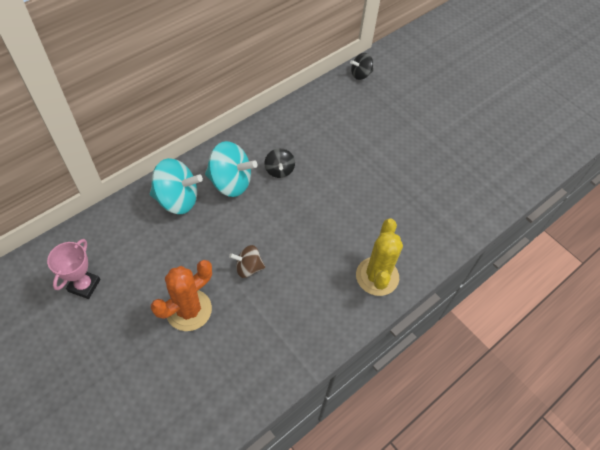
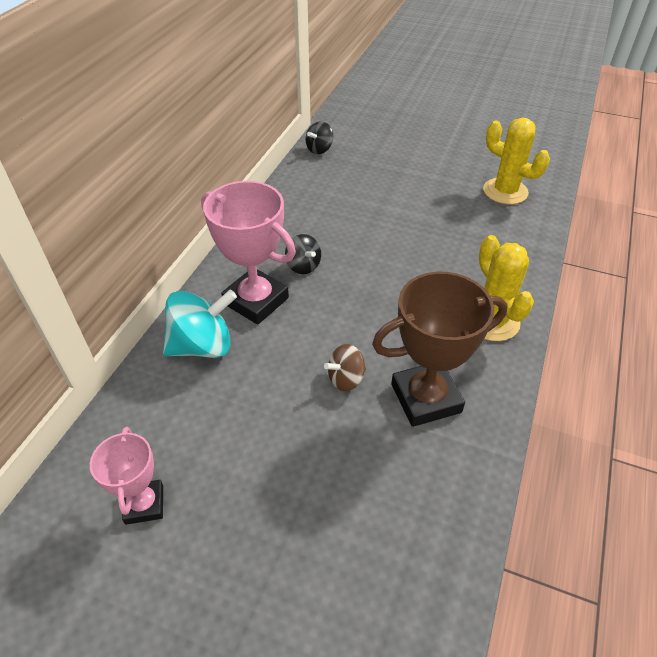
camera: 25 degrees left, 10 degrees down
orange cactus [151,260,212,331] -> none
turquoise spinning top [205,141,258,197] -> pink trophy [201,181,296,325]
none -> brown trophy [372,272,508,427]
none -> yellow cactus [483,117,550,205]

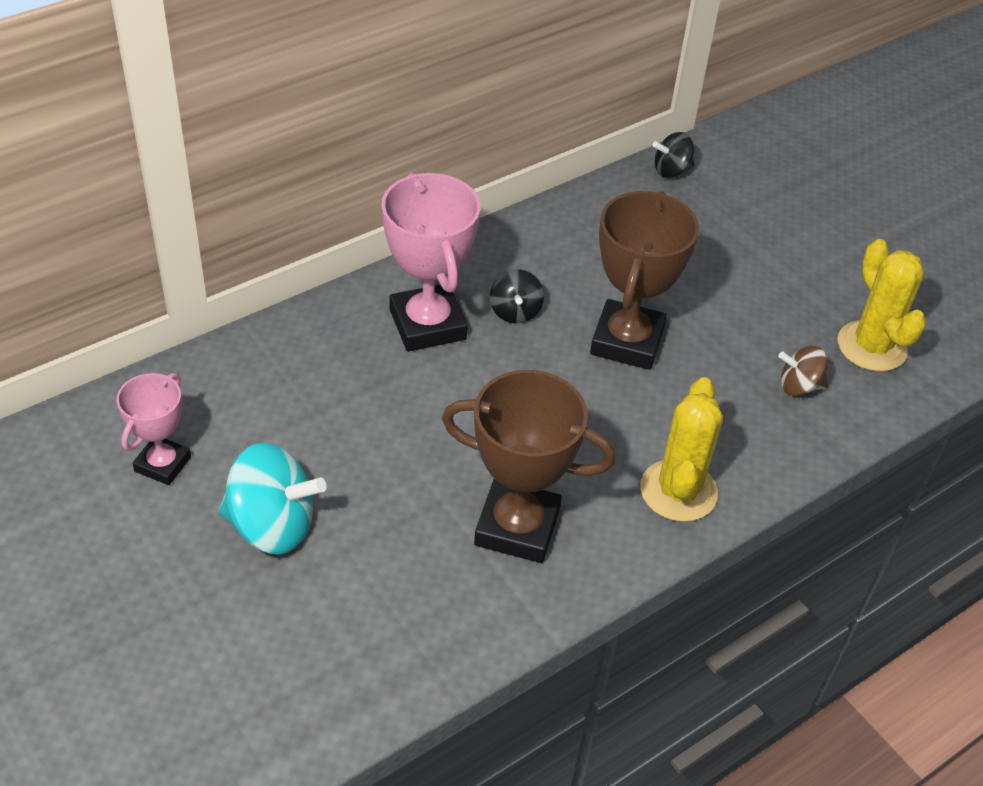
camera: 30 degrees right, 0 degrees up
turquoise spinning top [163,290,237,358] -> turquoise spinning top moved to [219,443,327,555]
brown spinning top [324,344,366,391] -> brown spinning top moved to [778,346,828,396]
none -> brown trophy [590,191,699,370]

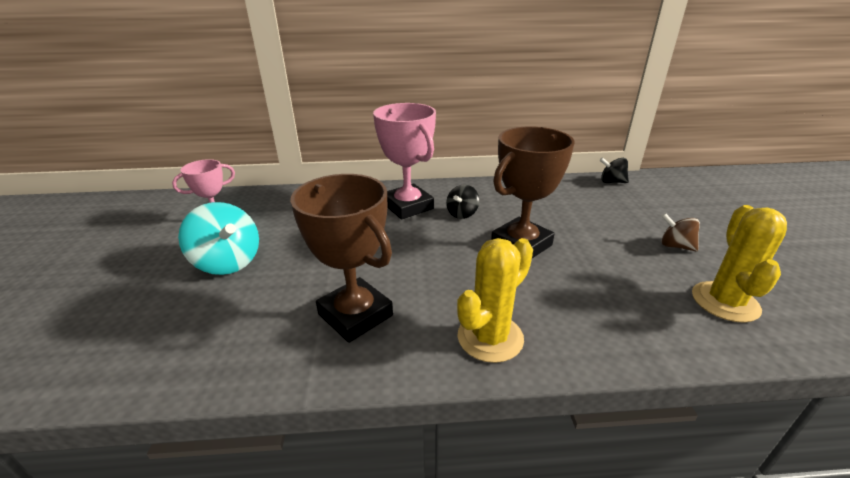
camera: 35 degrees right, 15 degrees down
pink trophy [381,172,481,352] -> pink trophy turned 45 degrees counterclockwise [373,103,436,220]
brown spinning top [778,346,828,396] -> brown spinning top moved to [661,213,700,251]

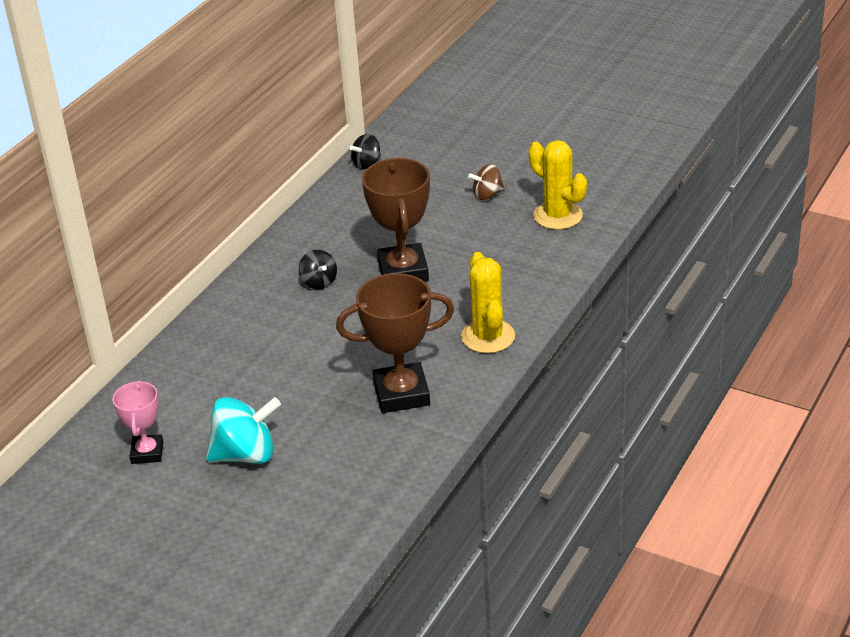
camera: 55 degrees left, 5 degrees up
pink trophy [373,103,436,220] -> none

